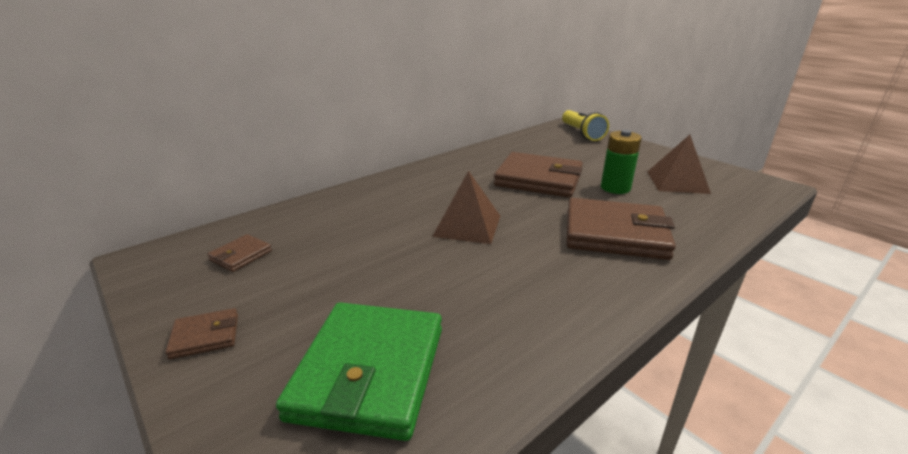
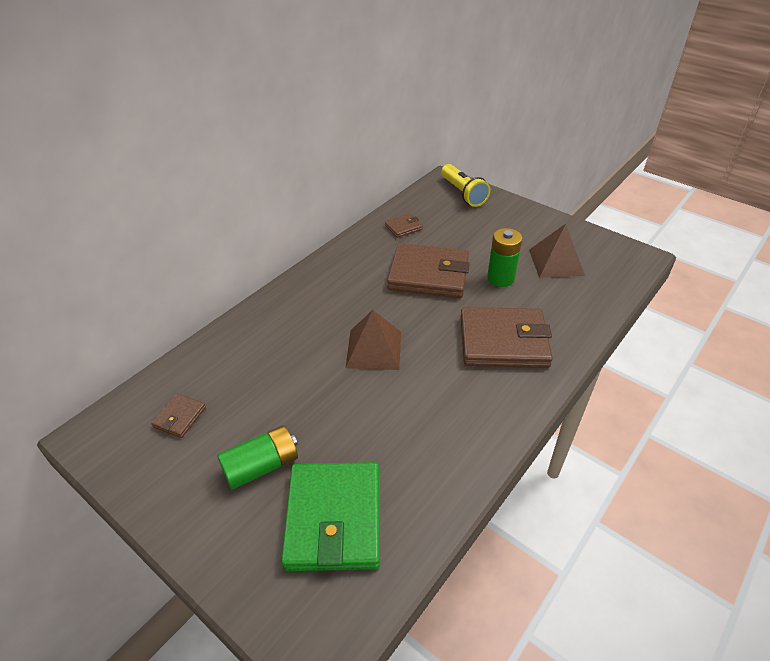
camera: 10 degrees left, 15 degrees up
brown wallet [165,308,238,359] -> brown wallet moved to [385,213,423,238]
none -> green battery [217,425,298,489]

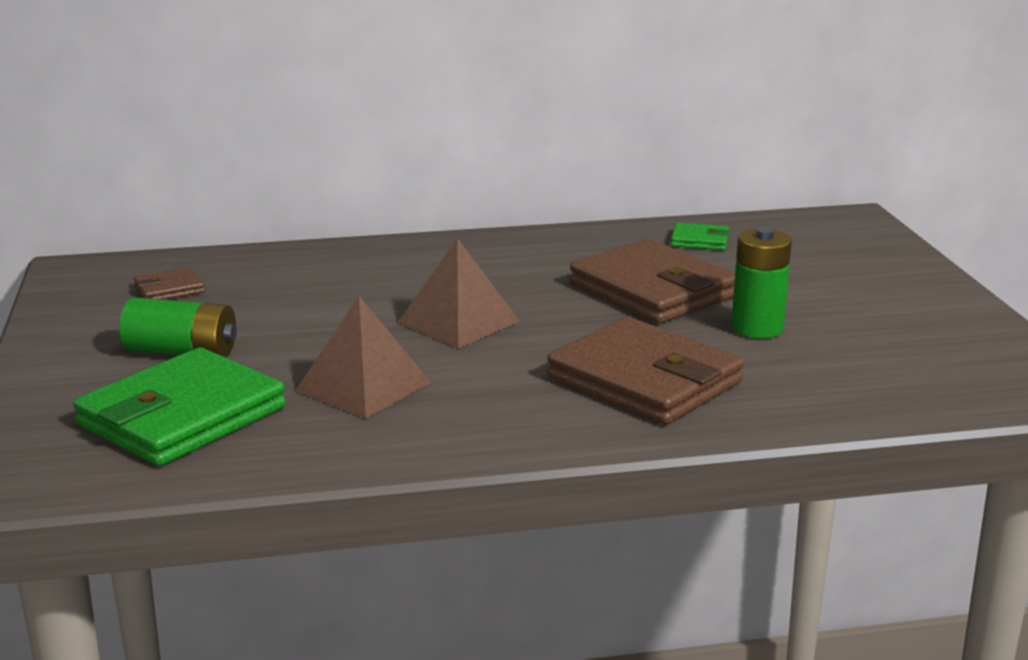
camera: 40 degrees right, 20 degrees down
brown wallet [385,213,423,238] -> green wallet [671,222,730,250]
yellow flashlight [441,164,490,207] -> none
brown pyramid [529,224,585,278] -> brown pyramid moved to [295,296,431,419]

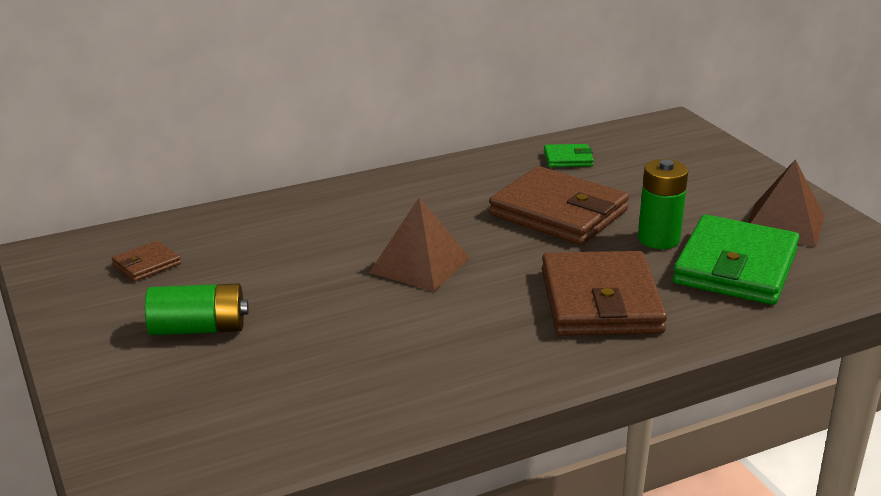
camera: 15 degrees left, 5 degrees up
green wallet [73,347,286,466] -> green wallet moved to [673,215,800,305]
brown pyramid [295,296,431,419] -> brown pyramid moved to [748,159,824,247]
brown wallet [547,317,744,424] -> brown wallet turned 60 degrees clockwise [542,251,667,336]

